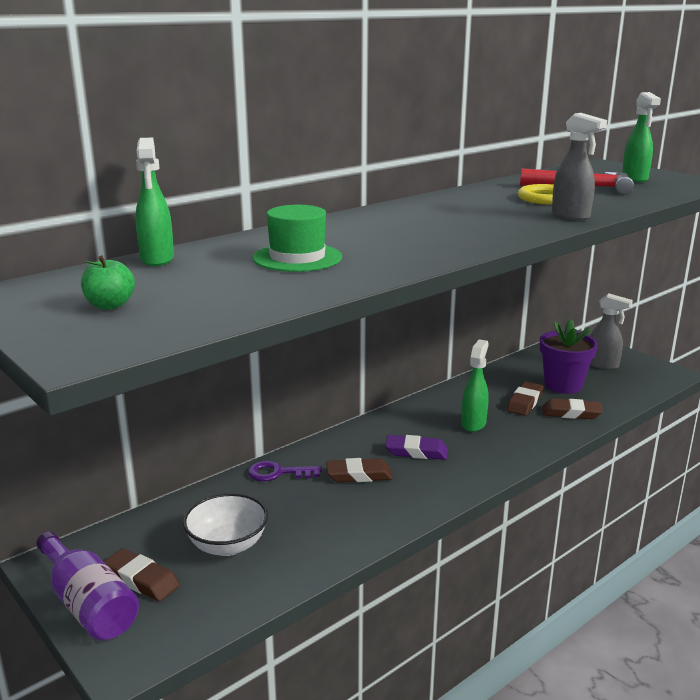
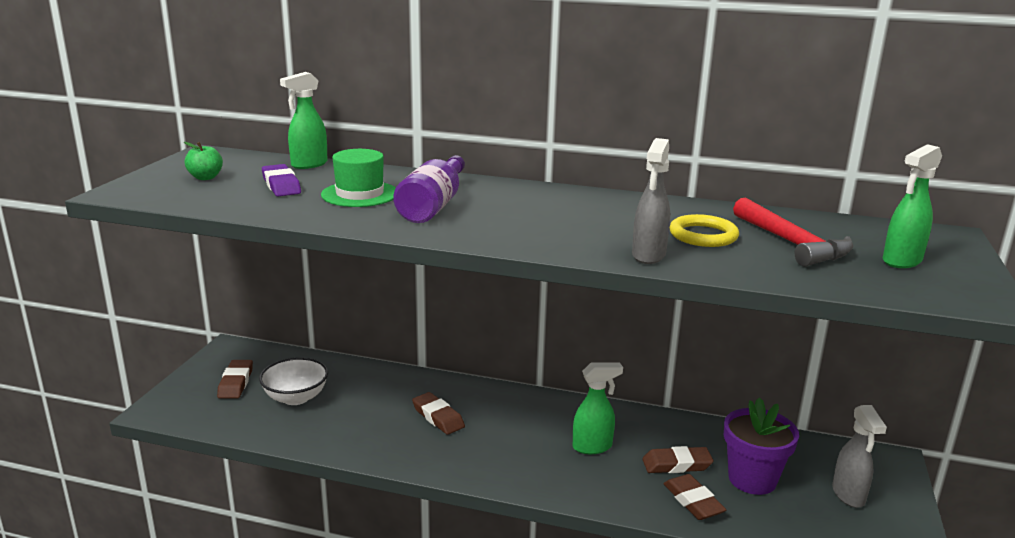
camera: 55 degrees right, 0 degrees up
purple bottle [37,532,139,641] -> purple bottle moved to [393,155,465,223]
purple key [248,461,322,481] -> none
purple eraser [385,435,448,460] -> purple eraser moved to [262,164,301,196]

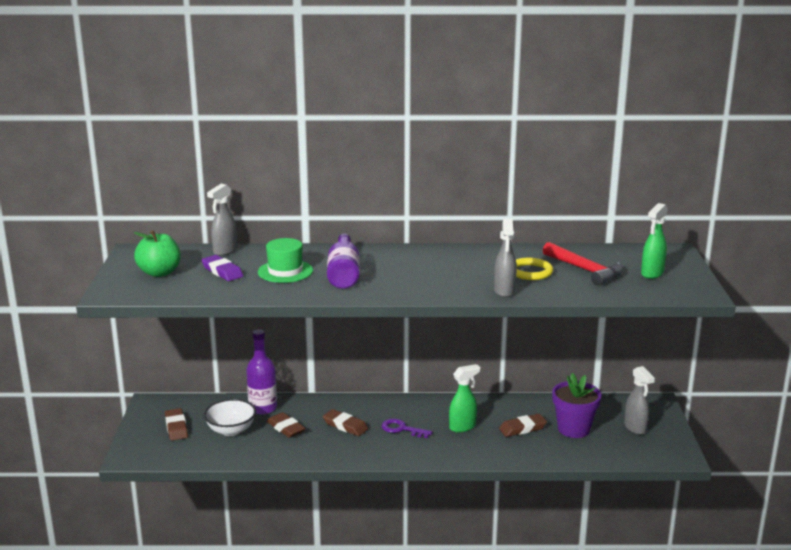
camera: 15 degrees left, 0 degrees up
green apple [184,142,223,180] -> green apple [134,230,181,277], size x1.66
green spray bottle [280,72,328,169] -> grey spray bottle [207,184,237,256]
brown eraser [664,474,727,520] -> brown eraser moved to [267,412,306,438]
none -> purple bottle [246,329,277,415]
none -> purple key [381,419,432,438]

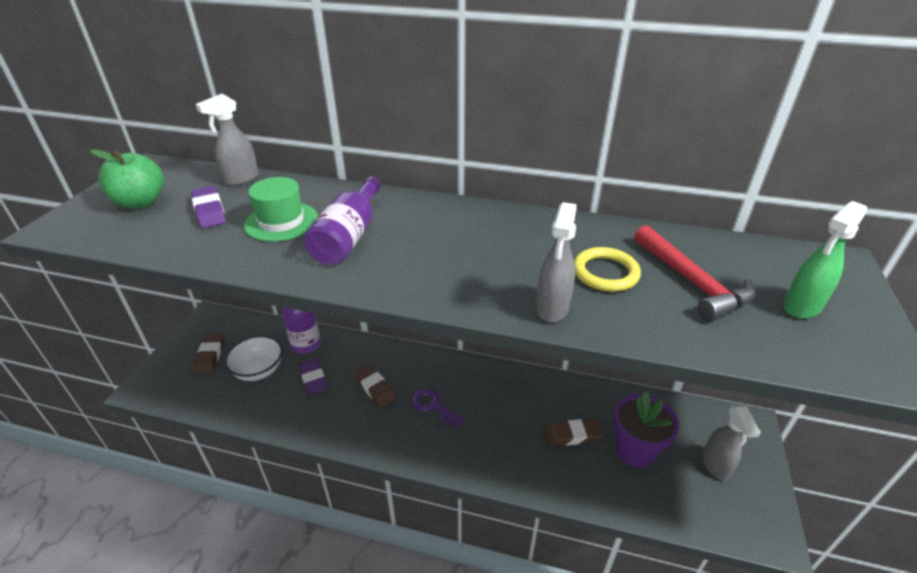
camera: 15 degrees right, 15 degrees up
brown eraser [267,412,306,438] -> purple eraser [299,358,328,395]
green spray bottle [449,364,480,433] -> none

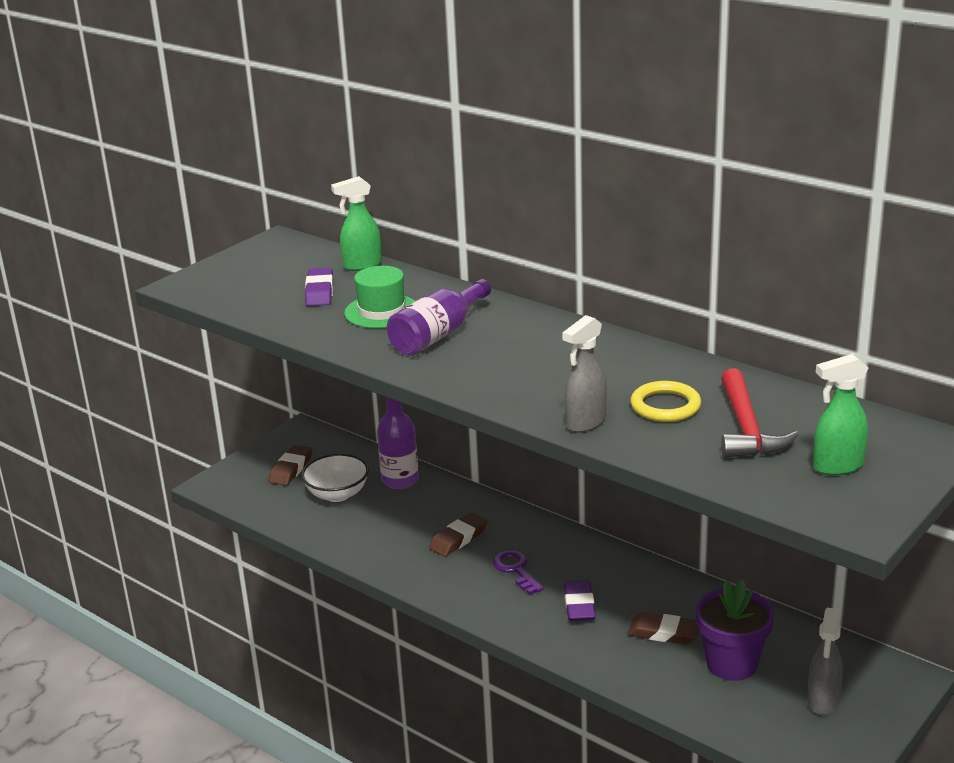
camera: 25 degrees right, 10 degrees down
green apple [90,149,164,209] -> none
grey spray bottle [196,94,259,186] -> green spray bottle [331,176,382,271]
purple eraser [299,358,328,395] -> purple eraser moved to [564,580,596,621]
brown eraser [354,364,397,408] -> brown eraser turned 60 degrees clockwise [429,512,487,557]

